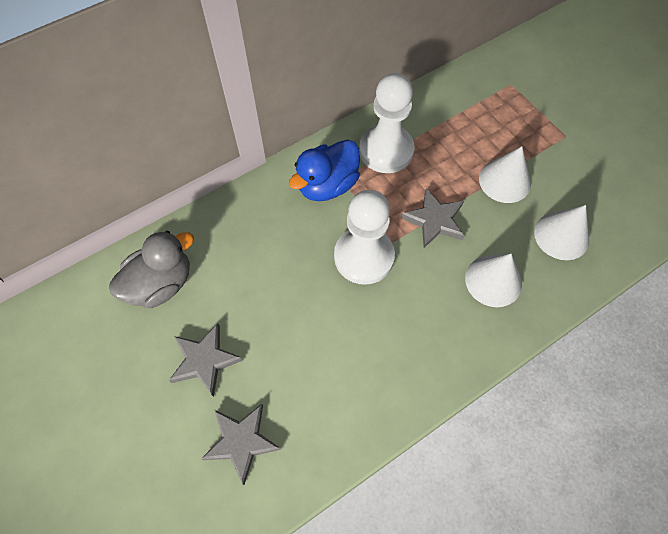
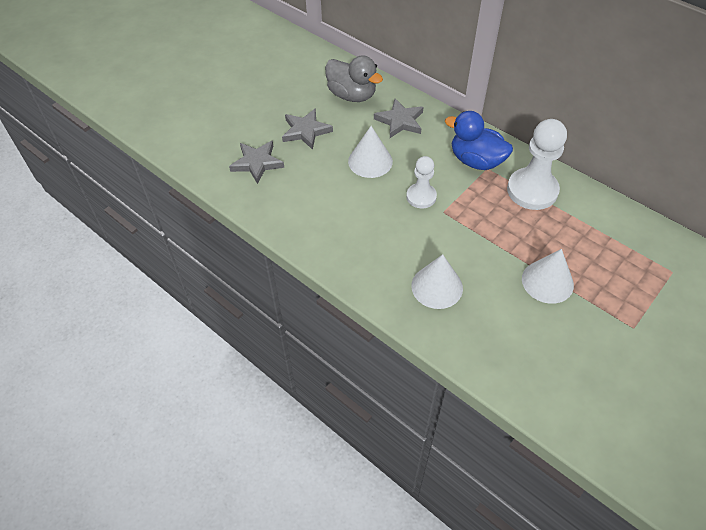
camera: 75 degrees right, 10 degrees down
white pawn [334,190,395,285] -> white pawn [406,156,437,208], size x0.60
grey star [401,188,464,248] -> grey star moved to [374,99,424,138]
white cone [534,205,589,260] -> white cone moved to [348,126,393,178]

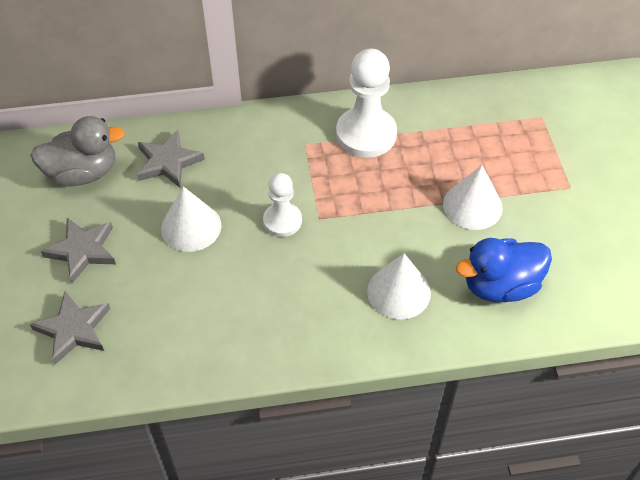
camera: 50 degrees left, 0 degrees up
blue duck [445,111,513,170] -> blue duck moved to [456,238,552,302]

